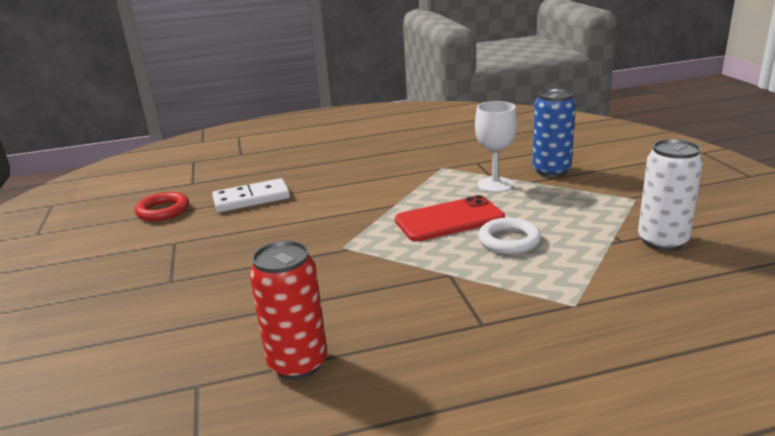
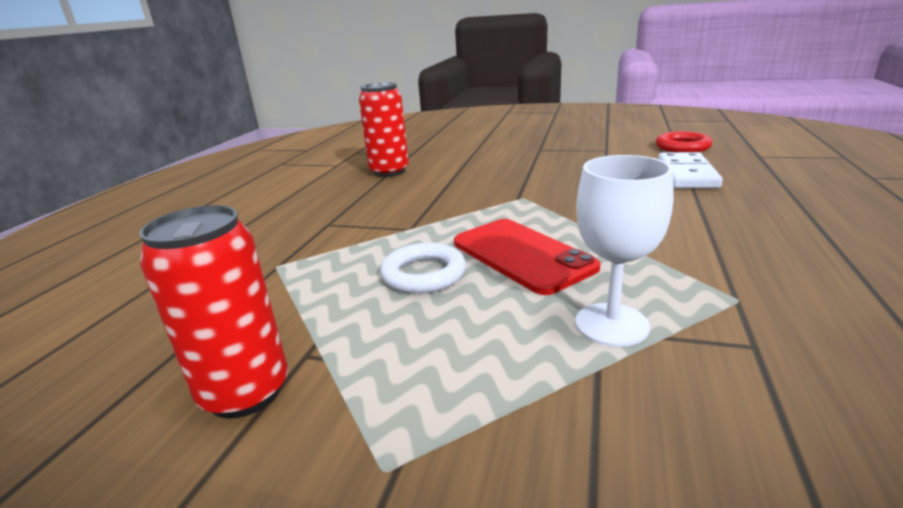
camera: 120 degrees right, 0 degrees up
red phone [395,195,505,242] -> red phone turned 45 degrees counterclockwise [454,219,600,295]
blue can [532,89,576,177] -> none
white can [638,139,703,251] -> red can [139,205,288,419]

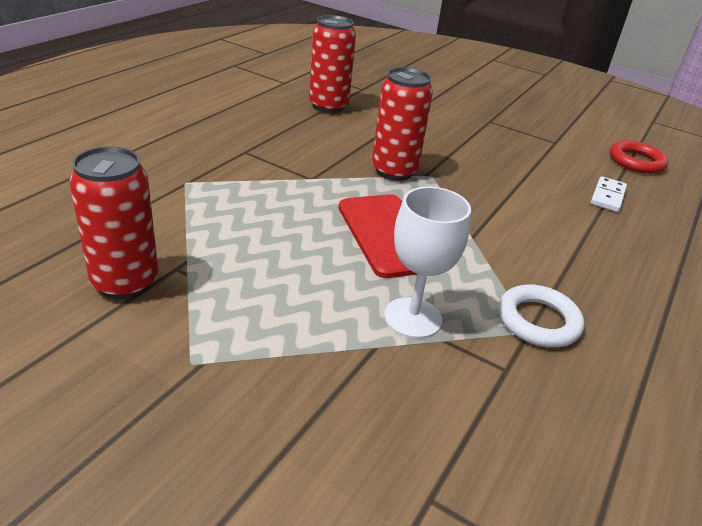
camera: 10 degrees right, 10 degrees up
white ring [380,243,466,294] -> white ring moved to [498,285,584,347]
white domino [658,152,723,188] -> white domino [591,176,627,212], size x0.63
none -> red can [372,67,433,181]

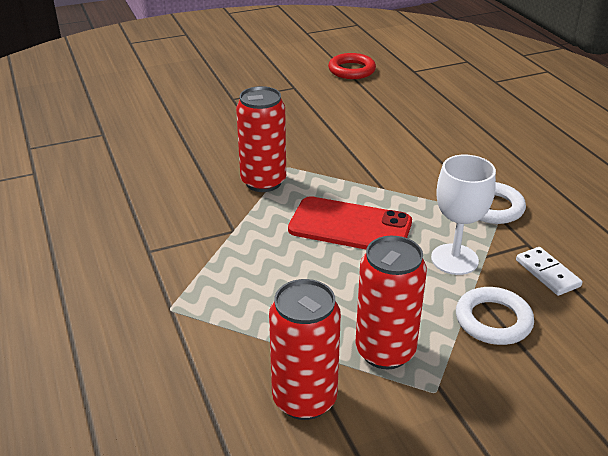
camera: 50 degrees left, 0 degrees up
red can [309,15,356,113] -> red can moved to [356,236,427,369]
white domino [591,176,627,212] -> white domino moved to [516,247,582,296]
none -> white ring [456,287,534,345]

